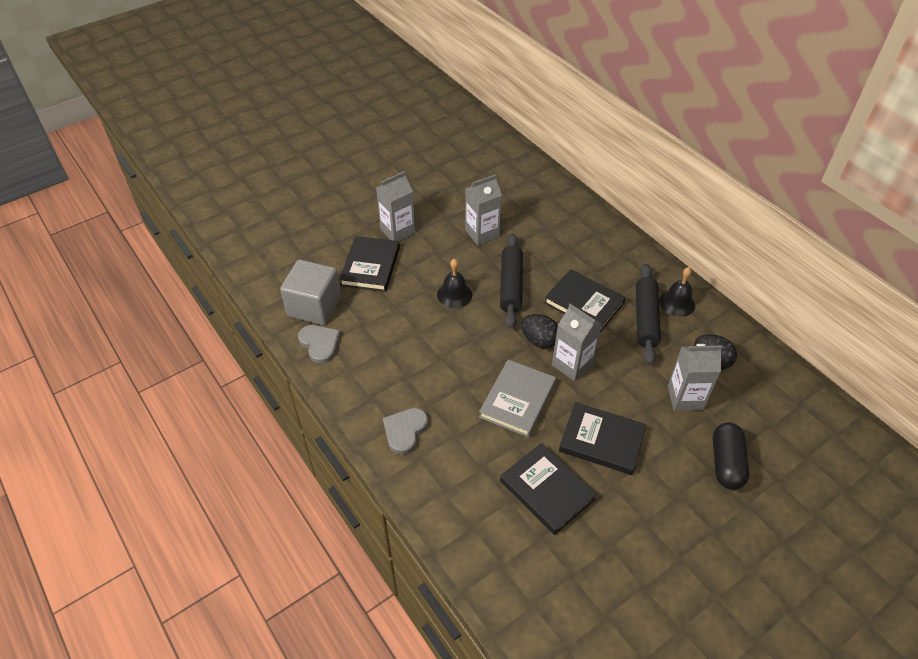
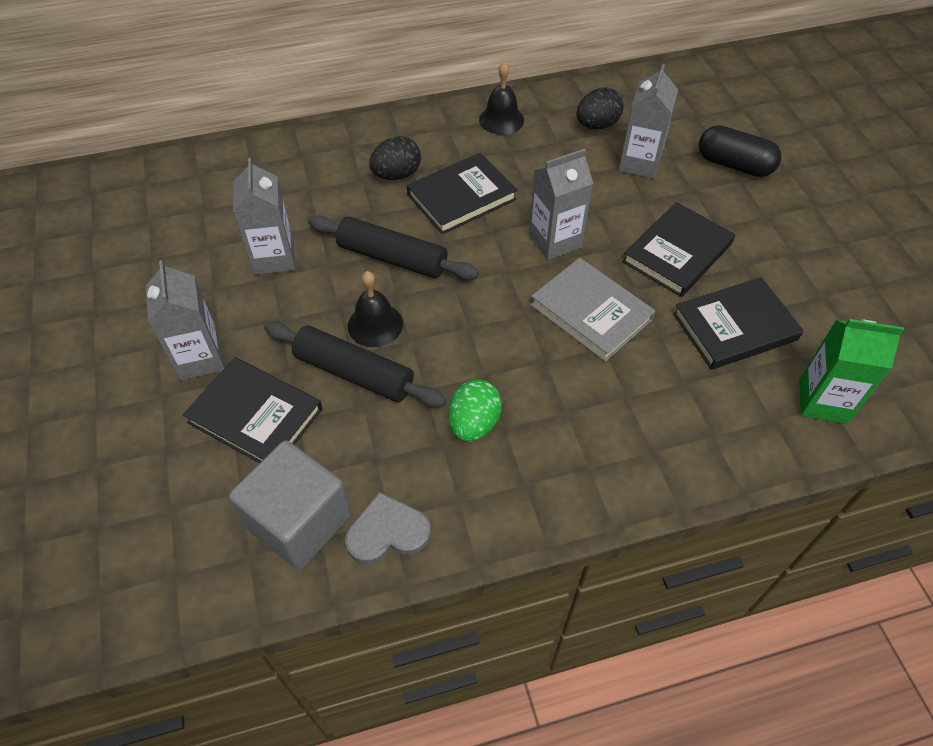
camera: 70 degrees left, 5 degrees up
grey heart [383,408,428,455] -> none
black egg [521,314,558,349] -> black egg moved to [369,136,421,180]
black rolling pin [636,264,661,365] -> black rolling pin moved to [264,321,446,408]
none -> green egg [448,379,502,442]
none -> green carton [799,319,904,424]

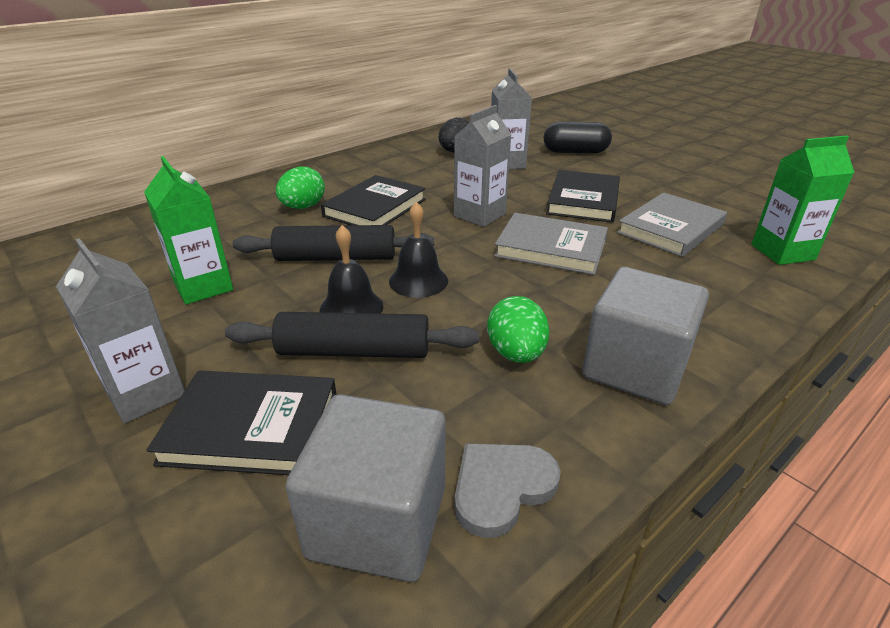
camera: 25 degrees left, 20 degrees down
grey carton [233,158,295,275] -> green carton [144,156,233,304]
black egg [369,136,421,180] -> green egg [276,167,325,209]
black bell [479,62,524,135] -> black bell moved to [389,202,448,298]
black book [673,277,804,370] -> grey book [617,192,727,257]
none -> grey cube [582,267,709,405]

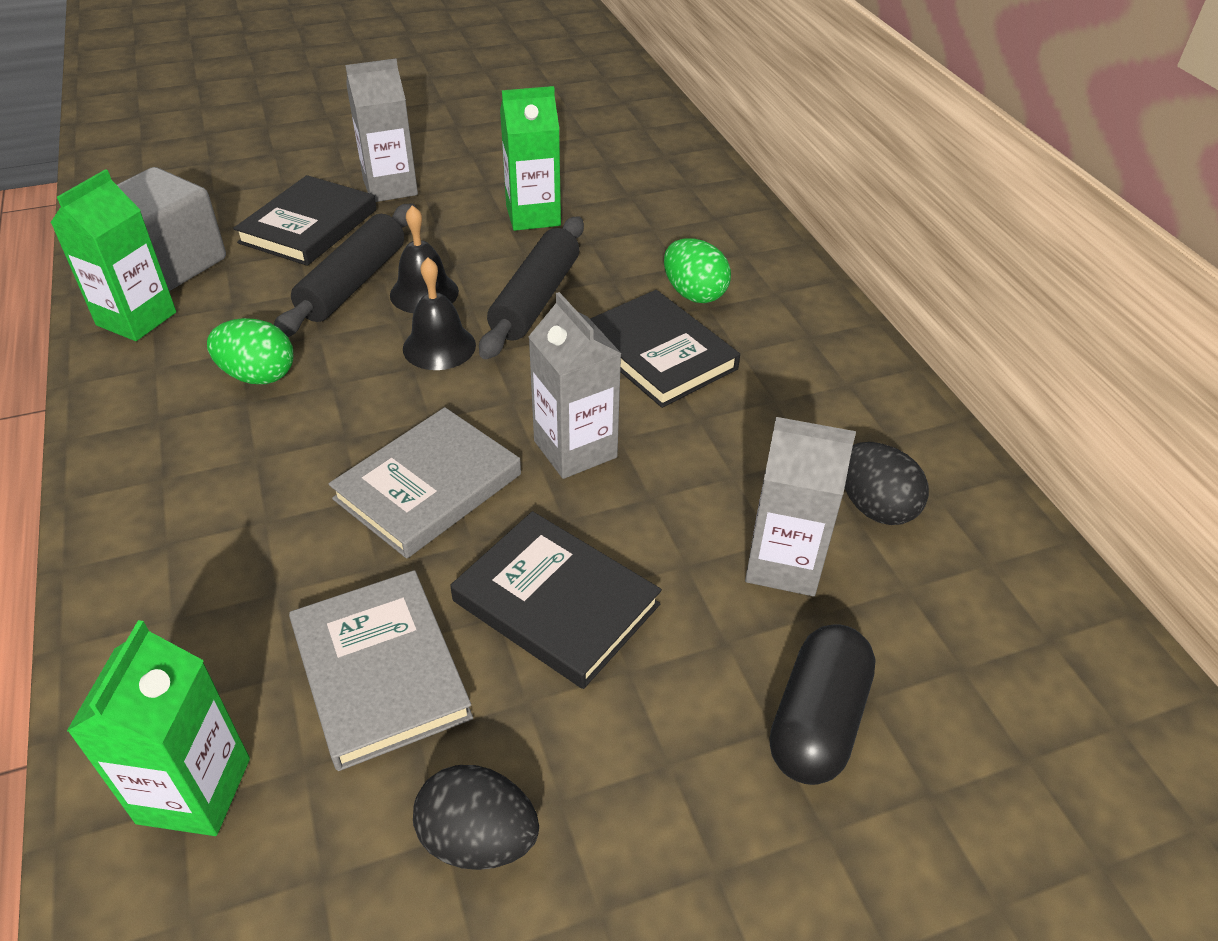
camera: 110 degrees right, 10 degrees up
grey heart [455,443,561,538] -> green carton [50,169,176,341]
grey cube [582,267,709,405] -> none
none -> black egg [413,765,539,870]

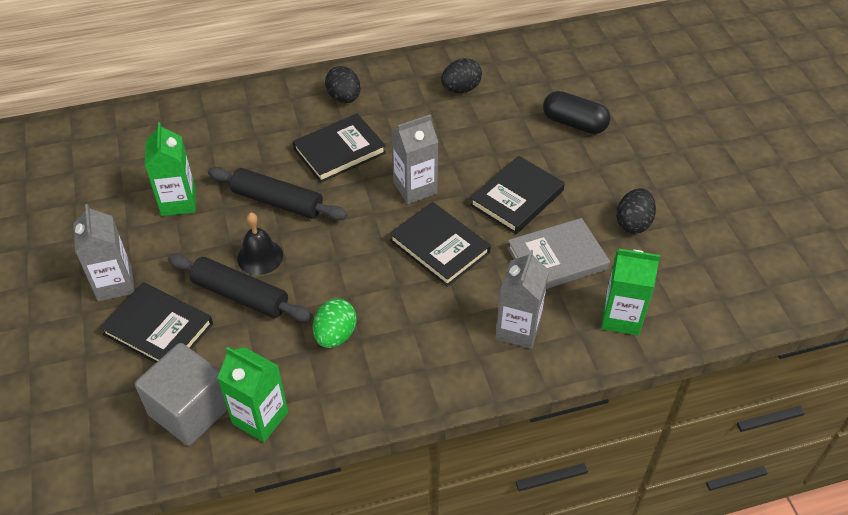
camera: 85 degrees left, 5 degrees up
grey book [328,407,521,558] -> black book [389,202,491,287]
black bell [403,257,476,370] -> none
green egg [664,238,731,303] -> none
grey carton [745,417,856,596] -> grey carton moved to [495,250,549,349]
none -> black egg [325,66,360,103]

